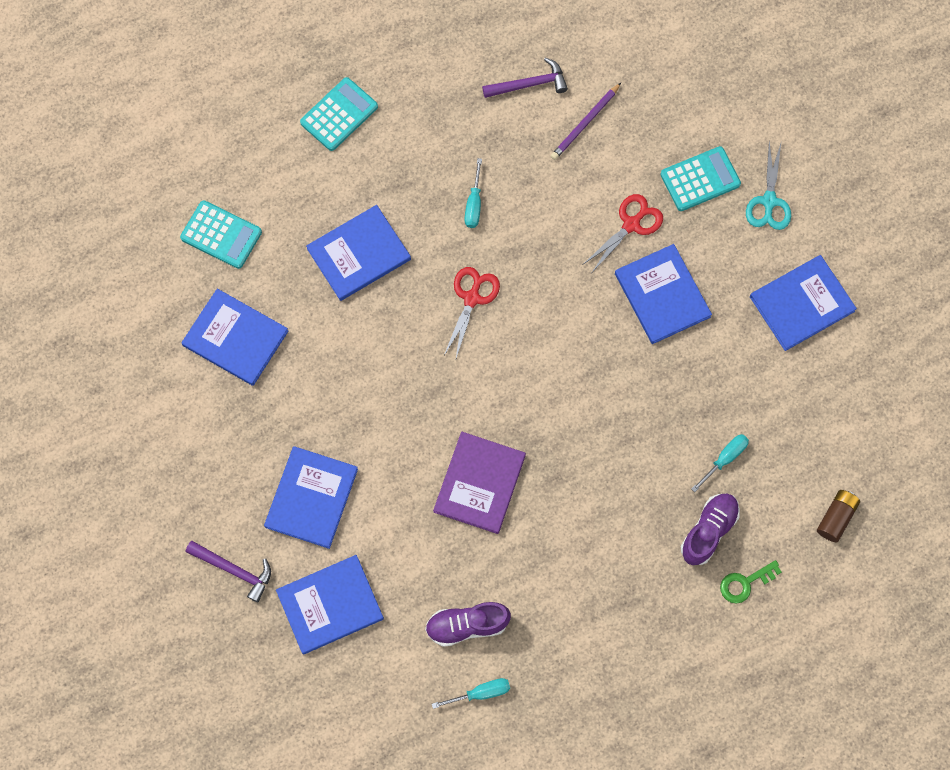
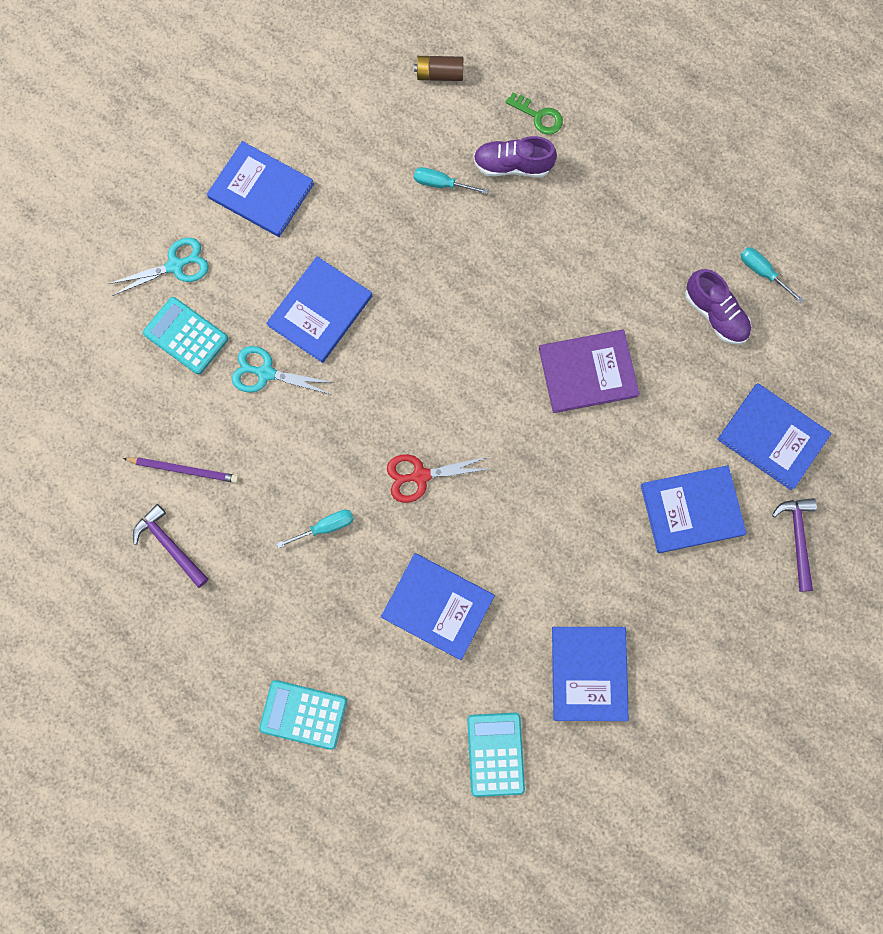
camera: 120 degrees left, 5 degrees up
red scissors [584,194,663,272] -> turquoise scissors [232,346,334,395]

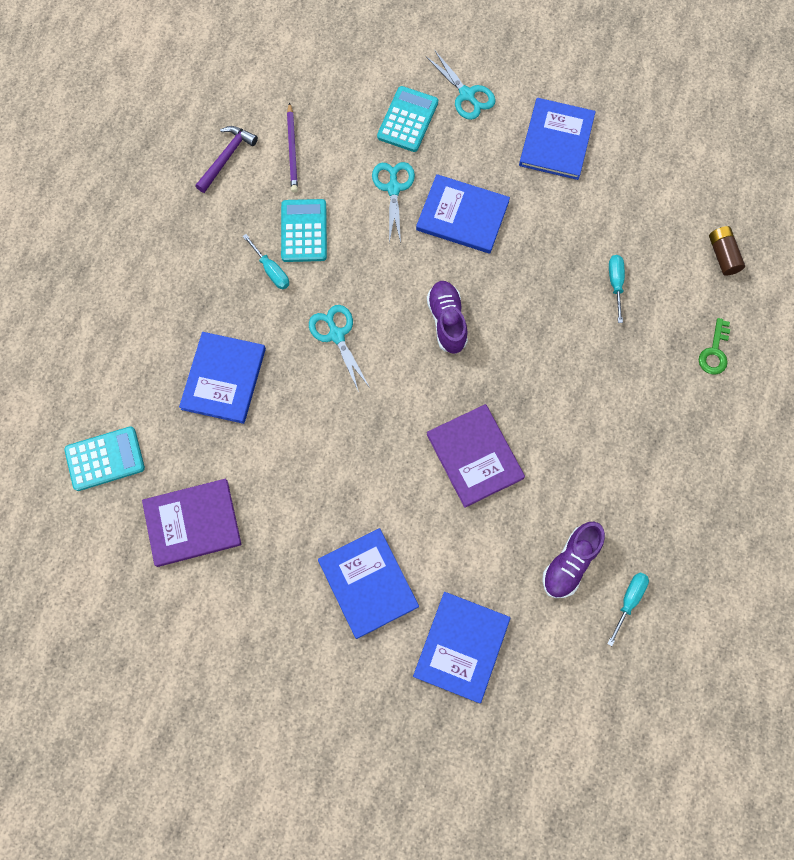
camera: 75 degrees right, 5 degrees down
turquoise calculator [259,680,347,750] -> turquoise calculator moved to [281,199,327,262]
red scissors [387,454,490,503] -> turquoise scissors [309,305,370,392]
purple shoe [473,136,557,177] -> purple shoe moved to [427,281,468,354]
blue book [552,627,629,721] -> purple book [142,479,241,567]
purple hammer [772,498,817,592] -> none

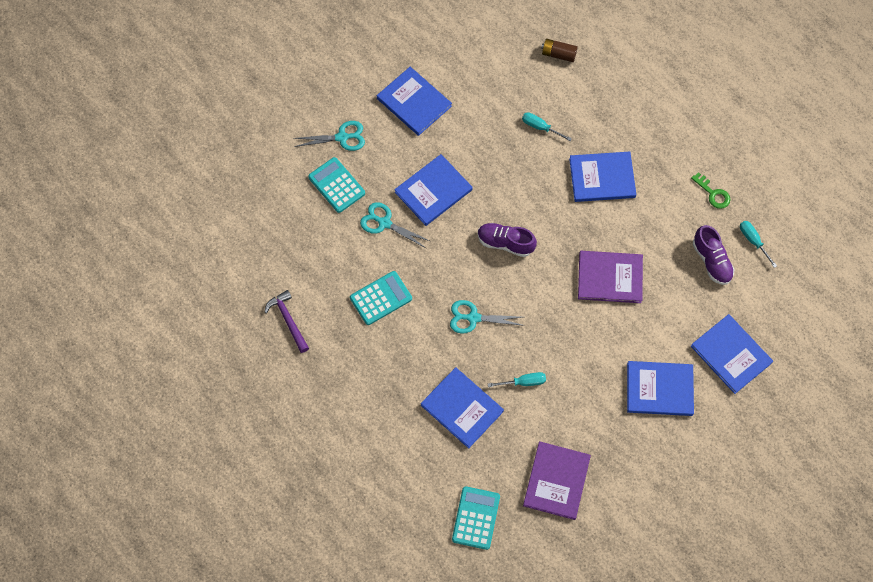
camera: 60 degrees left, 5 degrees down
turquoise screwdriver [242,234,289,289] -> turquoise screwdriver moved to [488,372,546,387]
turquoise calculator [281,199,327,262] -> turquoise calculator turned 120 degrees clockwise [350,271,412,325]
purple pencil [287,102,298,193] -> none
green key [699,318,730,375] -> green key moved to [691,172,731,209]
none -> blue book [569,152,637,202]

